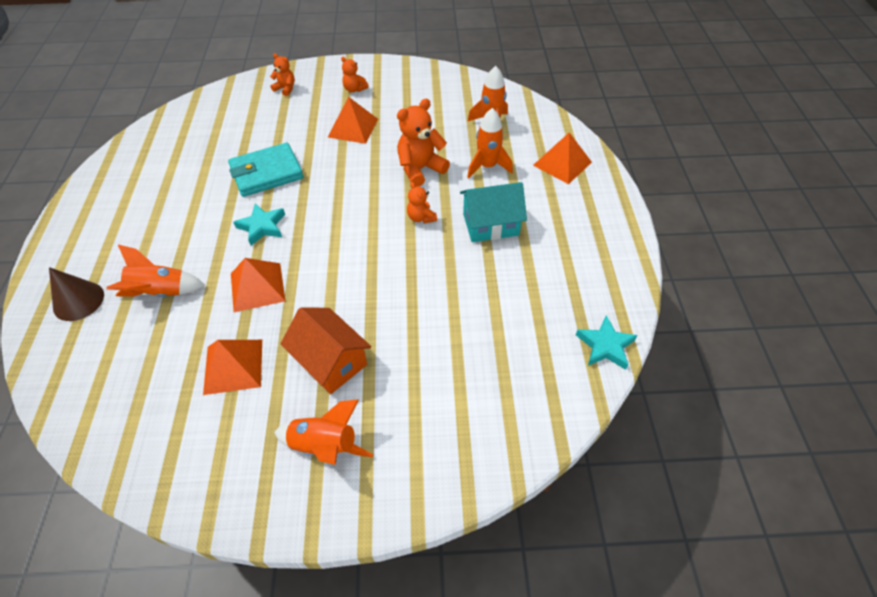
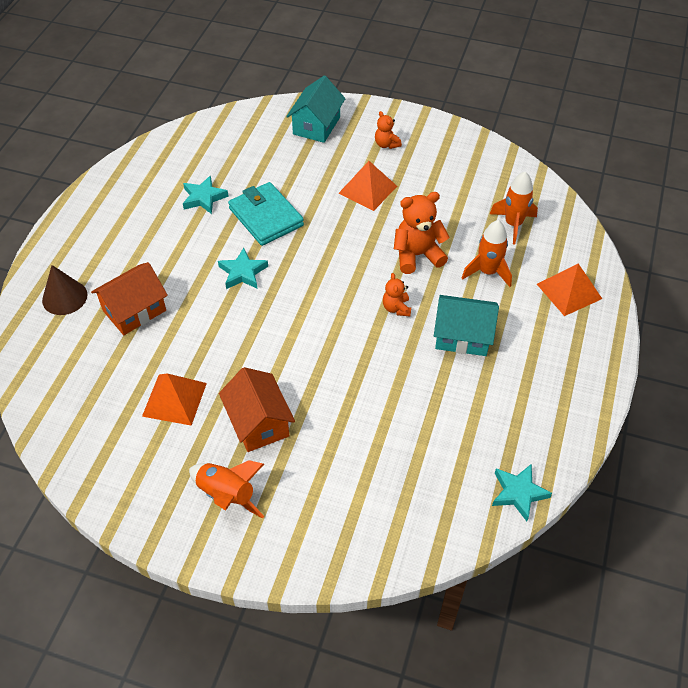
camera: 20 degrees right, 0 degrees up
orange rocket [106,245,205,297] -> orange house [91,262,168,335]
turquoise wallet [228,143,303,197] -> turquoise wallet turned 60 degrees clockwise [228,182,304,246]
orange pyramid [231,258,286,312] -> none
orange teddy bear [270,53,295,96] -> turquoise house [286,76,346,143]
none -> turquoise star [183,175,229,214]

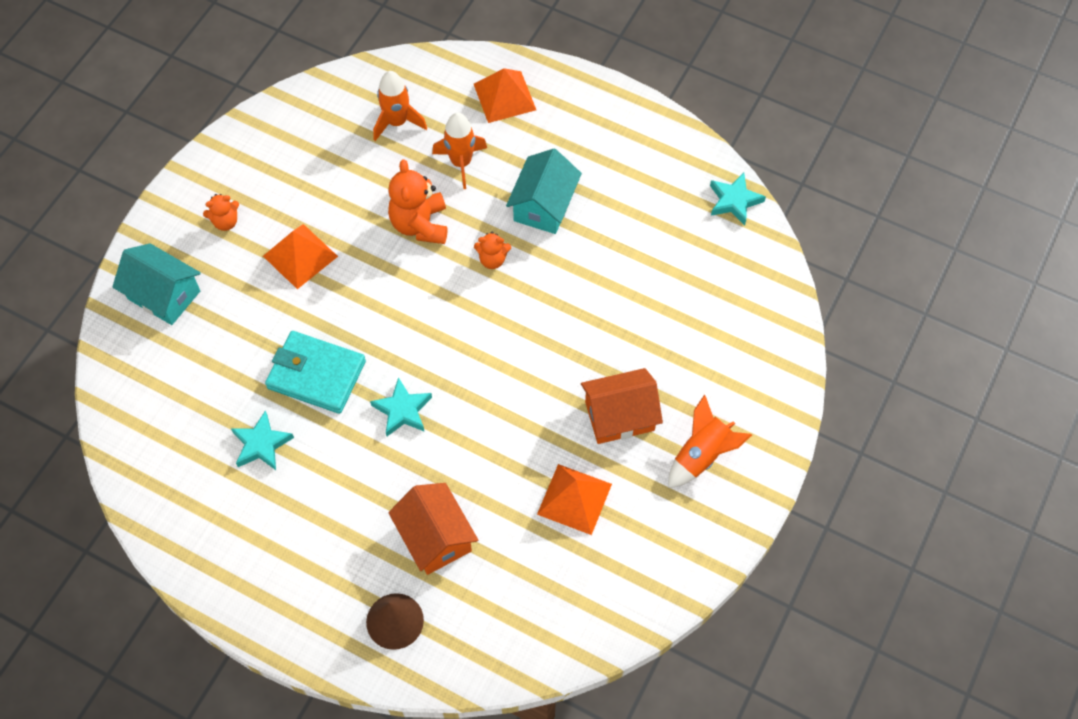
camera: 80 degrees left, 10 degrees up
turquoise wallet [228,182,304,246] -> turquoise wallet turned 45 degrees clockwise [265,331,366,414]

